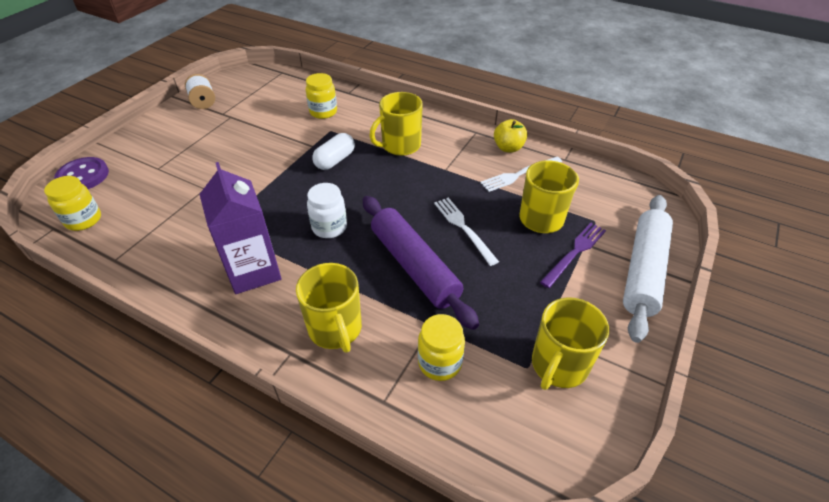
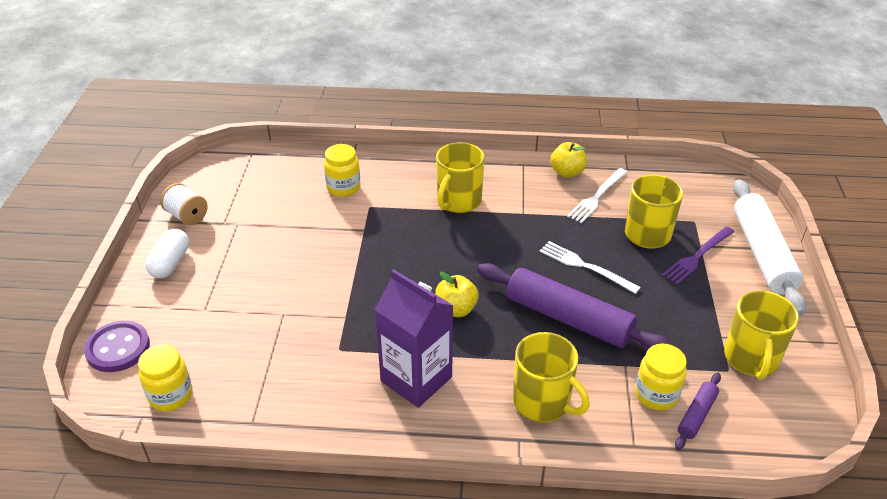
camera: 25 degrees left, 5 degrees down
white jar [307,183,347,238] -> yellow apple [435,272,479,317]
white capsule [312,133,355,170] -> white capsule moved to [145,229,189,278]
purple fork [540,223,606,288] -> purple fork turned 150 degrees counterclockwise [662,227,734,285]
none -> purple rolling pin [675,373,721,450]

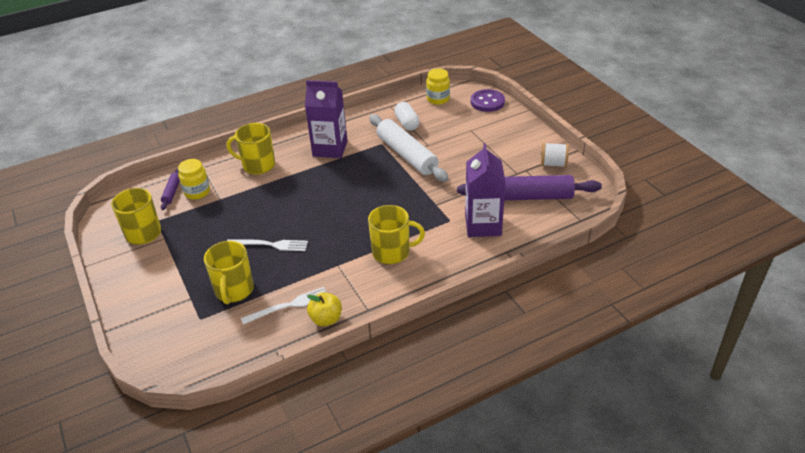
camera: 150 degrees right, 0 degrees up
white capsule [145,229,189,278] -> white capsule moved to [395,102,420,131]
yellow jar [324,144,360,197] -> purple carton [465,143,506,237]
yellow apple [435,272,479,317] -> none
yellow mug [436,142,485,213] -> yellow mug turned 90 degrees clockwise [368,205,425,264]
purple rolling pin [477,263,672,349] -> purple rolling pin moved to [457,175,602,200]
white fork [567,168,627,223] -> white fork turned 60 degrees clockwise [241,287,327,325]
purple fork [662,227,734,285] -> none
white rolling pin [733,179,806,316] -> white rolling pin moved to [369,114,449,182]

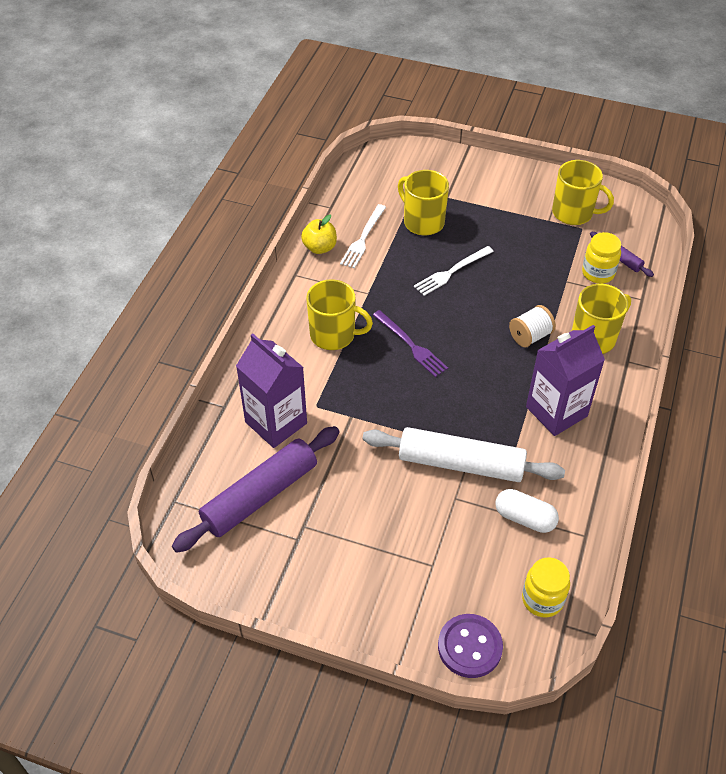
camera: 135 degrees right, 10 degrees up
yellow mug [368,205,425,264] -> yellow mug turned 120 degrees counterclockwise [306,279,373,350]
white spool [541,142,569,167] -> white spool moved to [509,305,556,347]
none -> purple fork [373,310,448,377]

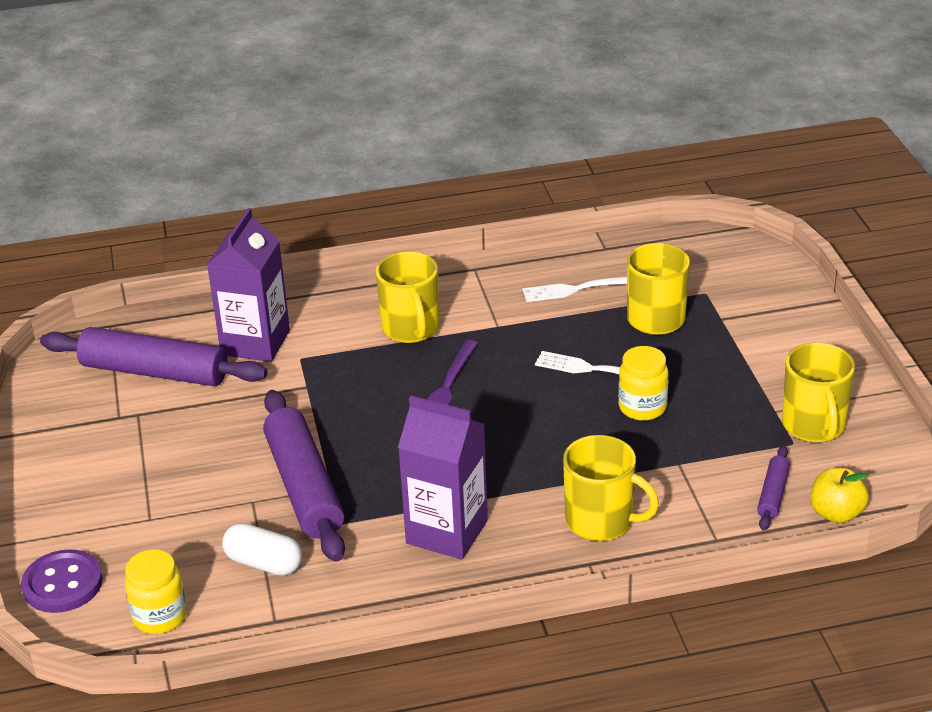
camera: 60 degrees right, 15 degrees down
yellow apple [301,215,337,254] -> yellow apple moved to [811,468,869,523]
white rolling pin [362,427,565,482] -> purple rolling pin [263,390,345,562]
white capsule [495,489,559,533] -> white capsule turned 60 degrees counterclockwise [222,523,302,576]
white spool [509,305,556,347] -> none
yellow jar [582,232,621,284] -> yellow jar moved to [618,346,668,421]

